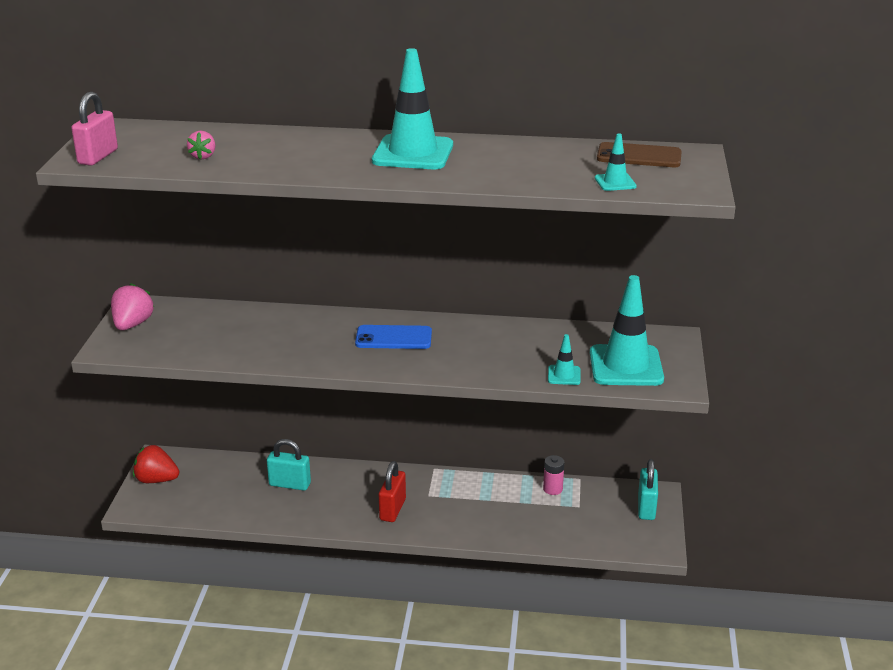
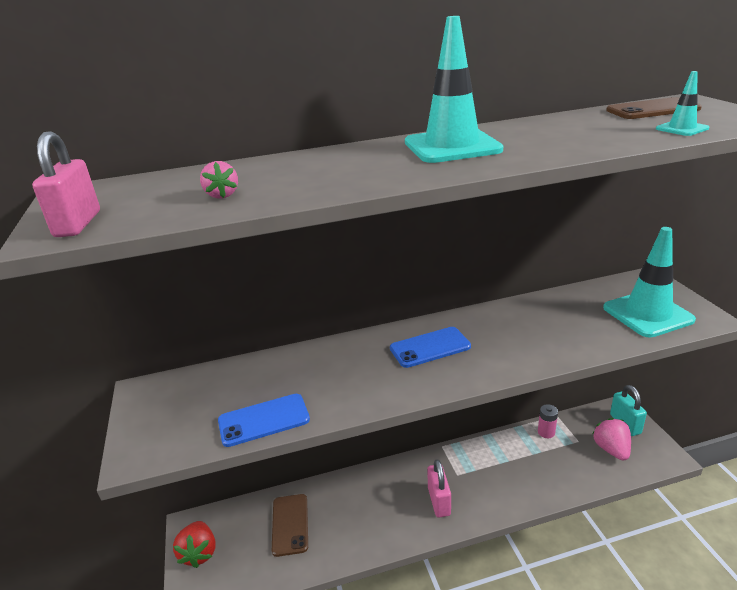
camera: 20 degrees left, 0 degrees up
pink strawberry [111,283,154,330] -> pink strawberry moved to [593,418,631,460]
red strawberry [133,445,179,483] -> red strawberry turned 90 degrees counterclockwise [173,521,216,568]
turquoise padlock [267,439,311,491] -> none
red padlock [379,461,406,522] -> pink padlock [427,459,451,517]
turquoise traffic cone [548,334,581,385] -> none
none -> blue phone [218,394,310,447]
none -> brown phone [272,494,308,557]

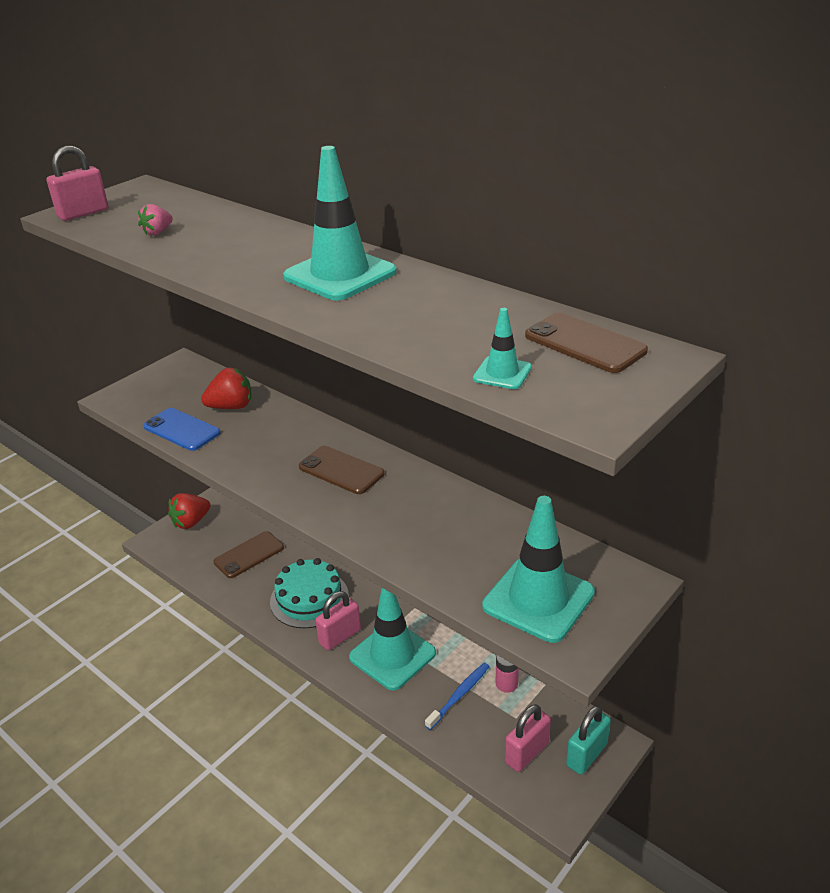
camera: 55 degrees right, 5 degrees up
blue phone [390,327,471,368] -> brown phone [299,446,384,494]
pink strawberry [593,418,631,460] -> pink padlock [505,704,551,772]
none -> red strawberry [201,368,252,409]
none -> turquoise cake [270,558,349,628]
none -> turquoise traffic cone [349,588,436,690]
none -> blue toothbrush [425,663,490,730]

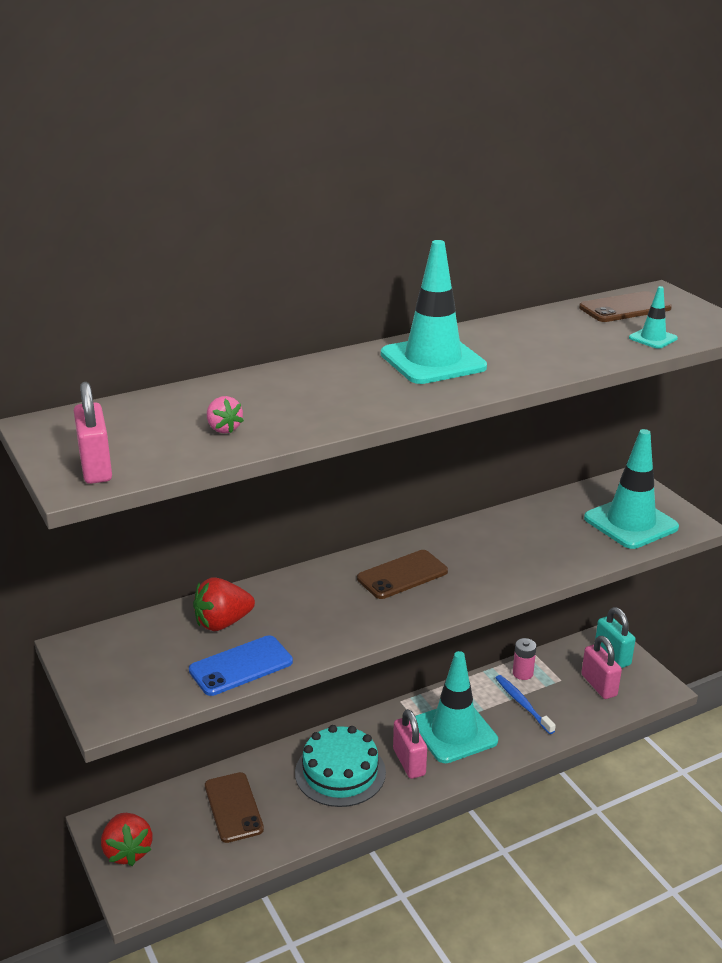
camera: 70 degrees left, 5 degrees down
red strawberry [201,368,252,409] -> red strawberry turned 120 degrees counterclockwise [193,577,255,631]

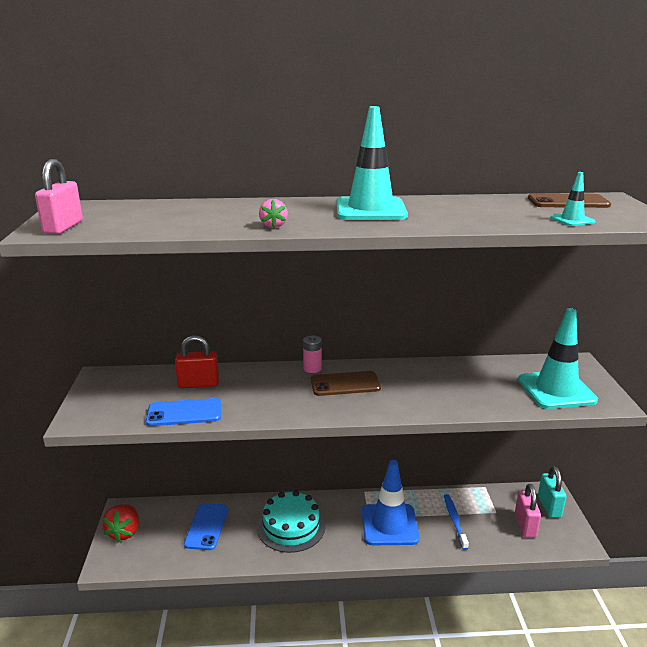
camera: 25 degrees right, 5 degrees down
red strawberry [193,577,255,631] -> red padlock [175,335,219,388]
brown phone [205,772,264,843] -> blue phone [184,503,228,550]
pink strawberry [207,396,244,433] -> pink strawberry moved to [259,199,288,228]
pink padlock [393,709,427,779] -> none
turquoise traffic cone [415,651,498,763] -> blue traffic cone [362,460,420,545]
pink battery [513,638,537,680] -> pink battery moved to [303,335,322,373]

